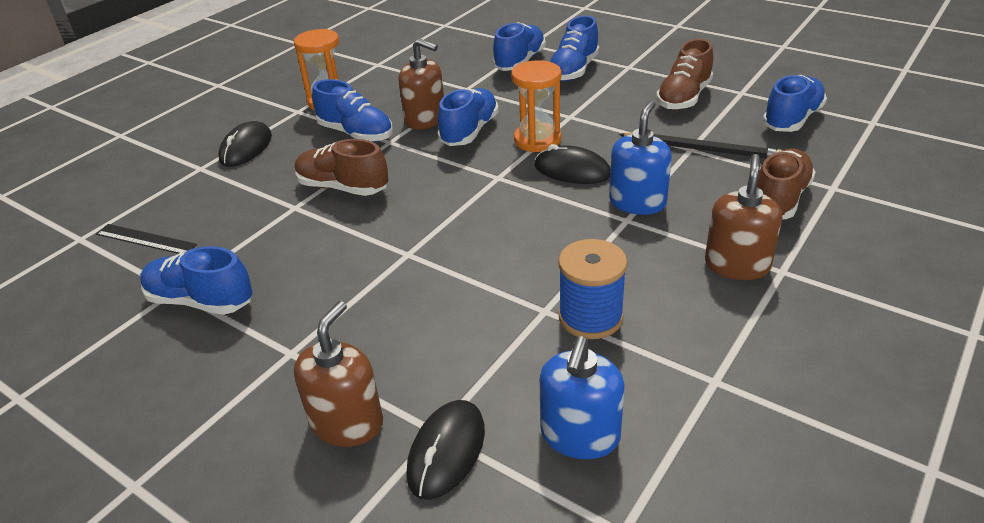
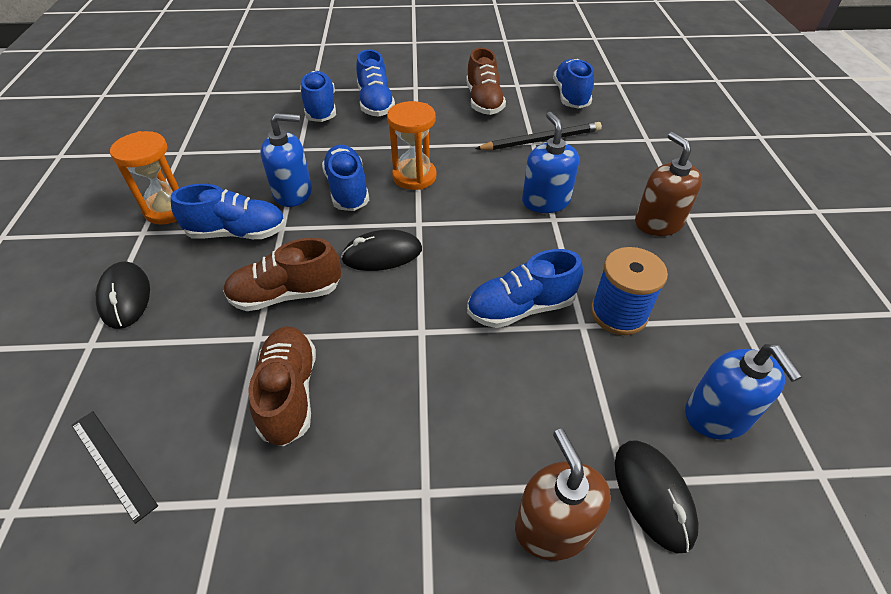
camera: 40 degrees left, 10 degrees up
black ruler [96,224,197,254] -> black ruler turned 60 degrees clockwise [71,411,158,524]
blue shoe [140,246,252,315] -> blue shoe moved to [467,249,583,328]
brown soap dispenser [398,38,444,130] -> blue soap dispenser [261,113,312,207]
black mouse [535,144,610,184] -> black mouse moved to [341,229,422,271]
brown shoe [757,148,816,219] -> brown shoe moved to [249,327,316,447]

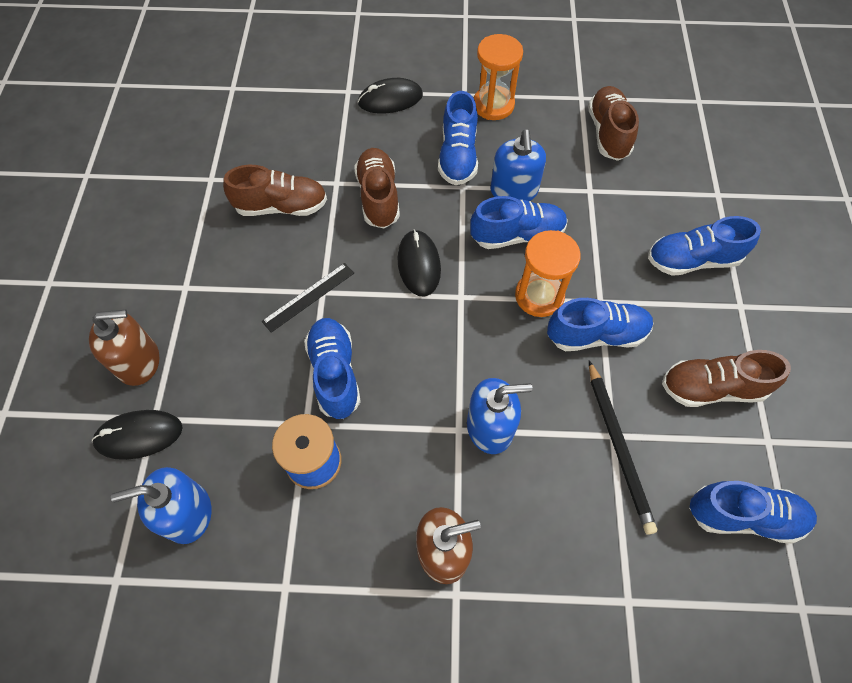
camera: 95 degrees right, 15 degrees up
black ruler [71,411,158,524] -> black ruler moved to [262,263,354,333]
blue shoe [300,71,336,122] -> blue shoe moved to [547,298,653,351]
none -> brown shoe [588,86,639,161]

